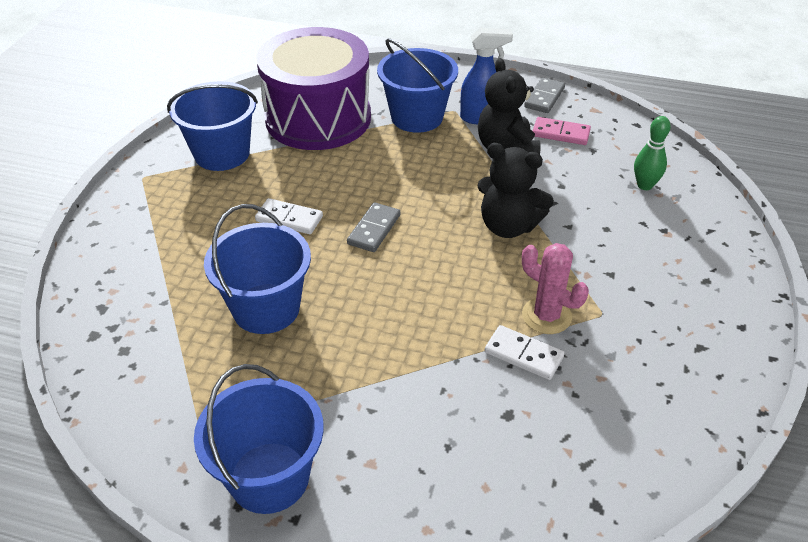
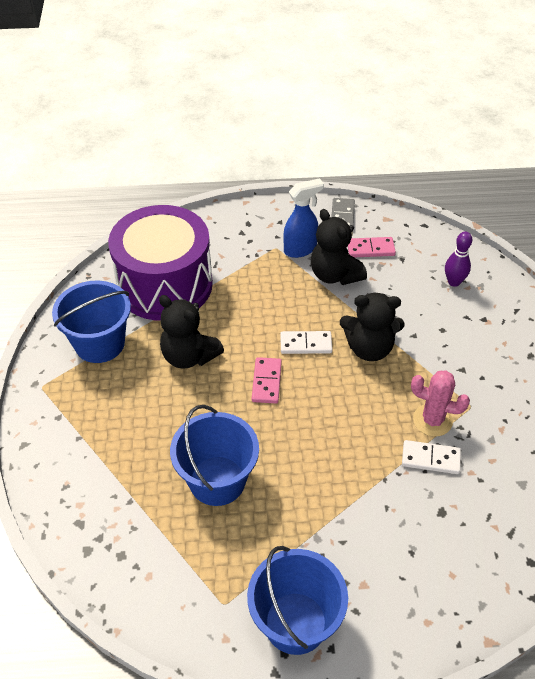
camera: 20 degrees left, 5 degrees up
white domino [255,198,323,234] -> white domino moved to [280,331,333,354]
grey domino [347,202,400,252] -> pink domino [252,357,282,404]
blue bucket [377,38,458,133] -> none
green bowling pin [634,116,671,190] -> purple bowling pin [445,232,472,287]
none -> black teddy bear [159,295,224,369]

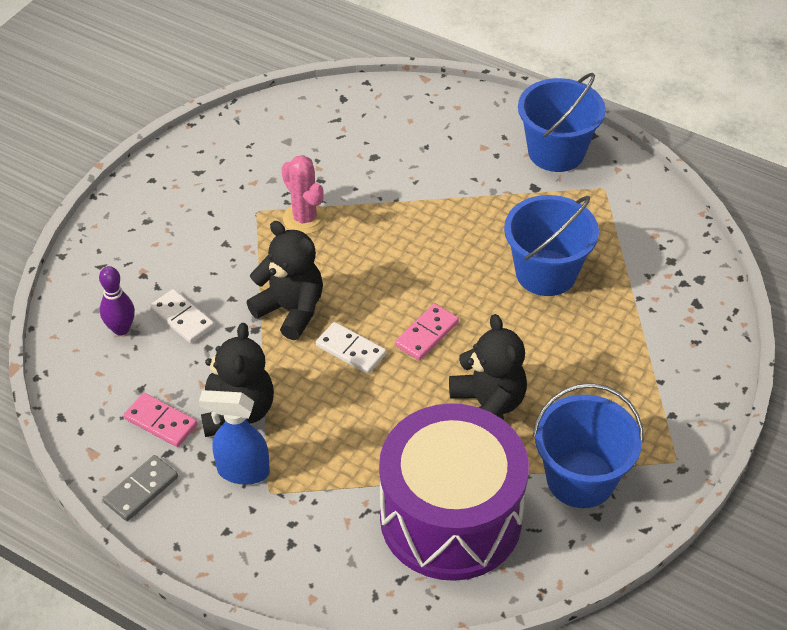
camera: 145 degrees left, 0 degrees up
white domino [402,440,461,474] -> white domino moved to [150,289,214,343]

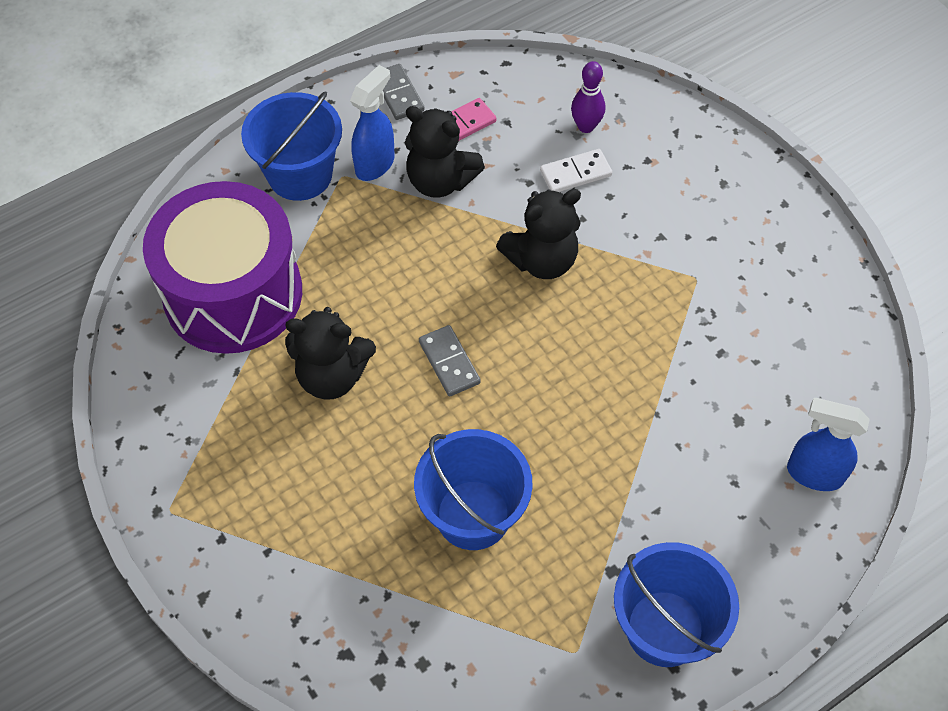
camera: 115 degrees right, 10 degrees up
pink cactus [281,155,327,234] -> none
white domino [316,322,386,374] -> none
pink domino [395,304,459,361] -> grey domino [419,325,481,396]
blue bucket [533,383,644,508] -> blue bucket moved to [241,91,342,201]
none -> blue spray bottle [787,398,870,491]

